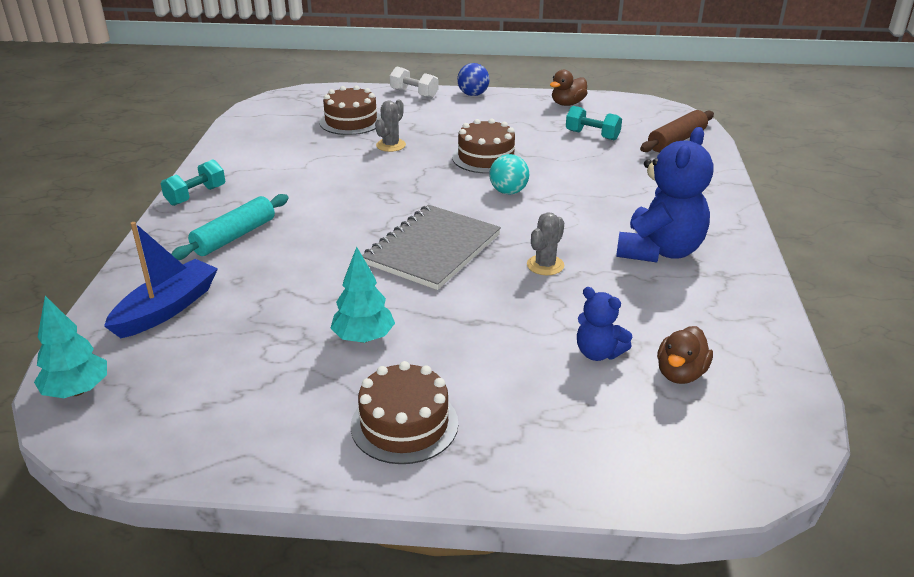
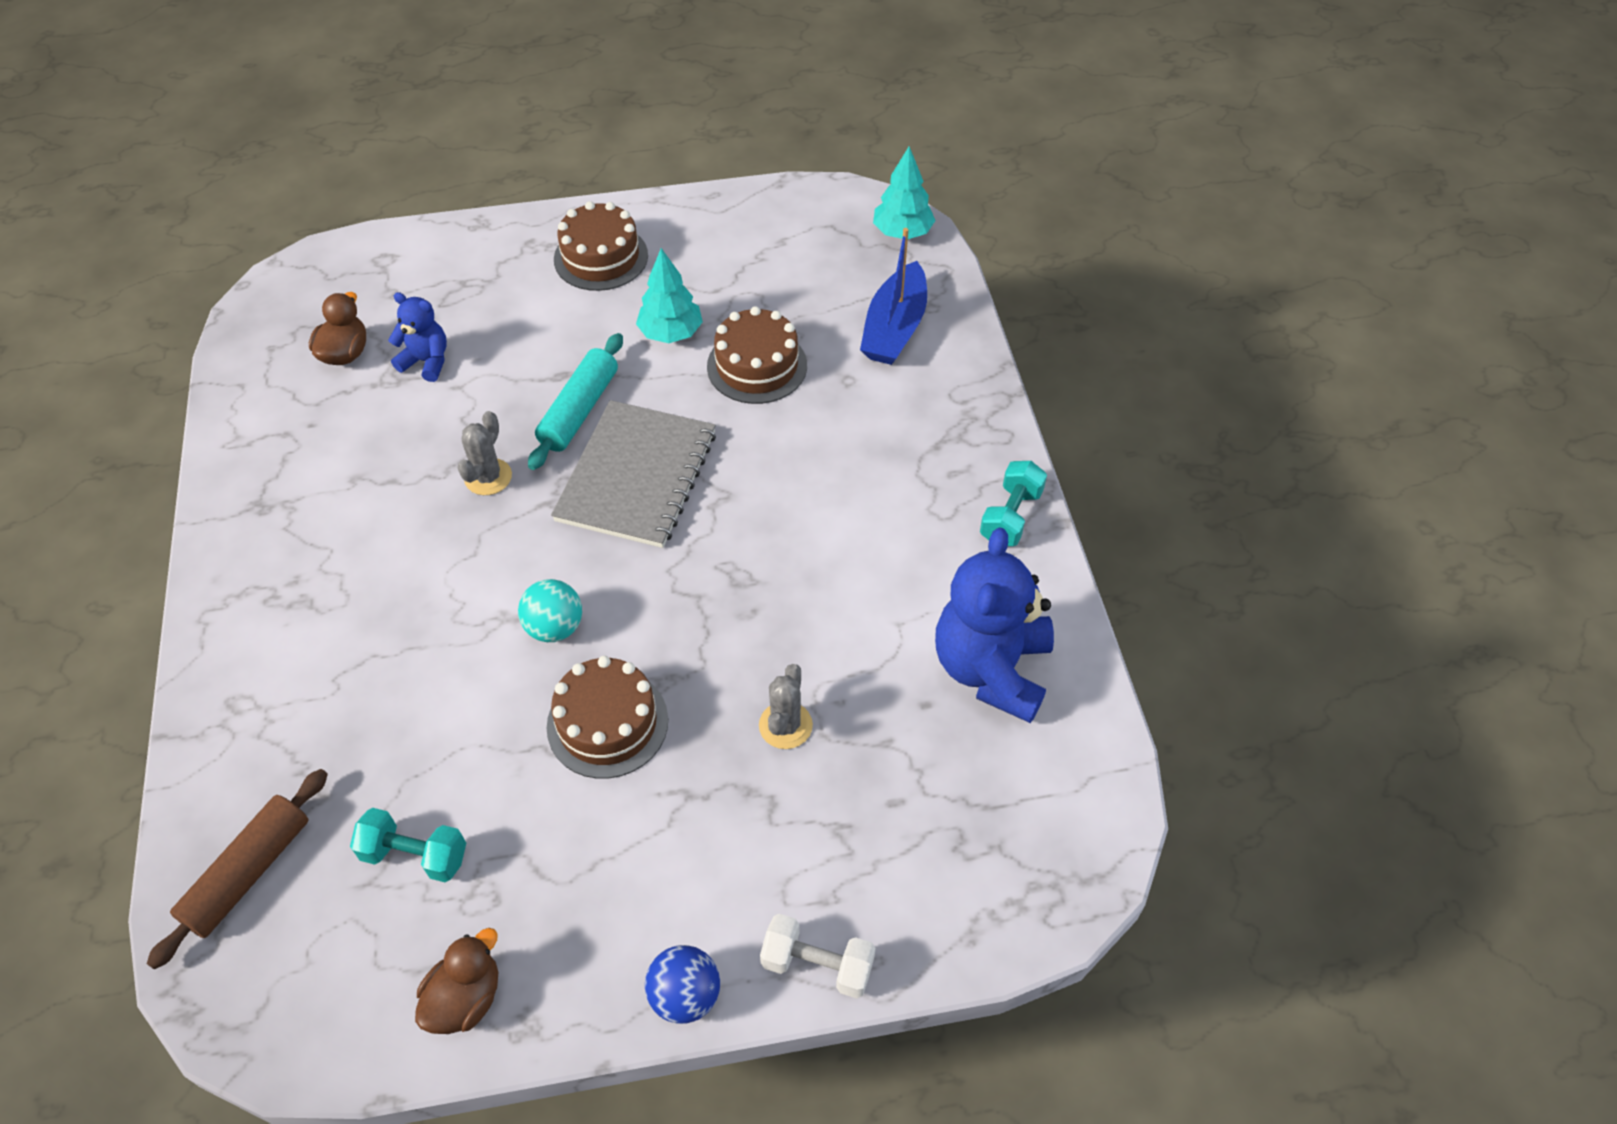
camera: 165 degrees right, 20 degrees up
turquoise rolling pin [171,194,288,260] -> turquoise rolling pin moved to [528,333,623,470]
brown cake [319,85,381,135] -> brown cake moved to [707,306,807,404]
blue teddy bear [616,127,713,262] -> blue teddy bear moved to [935,527,1054,723]

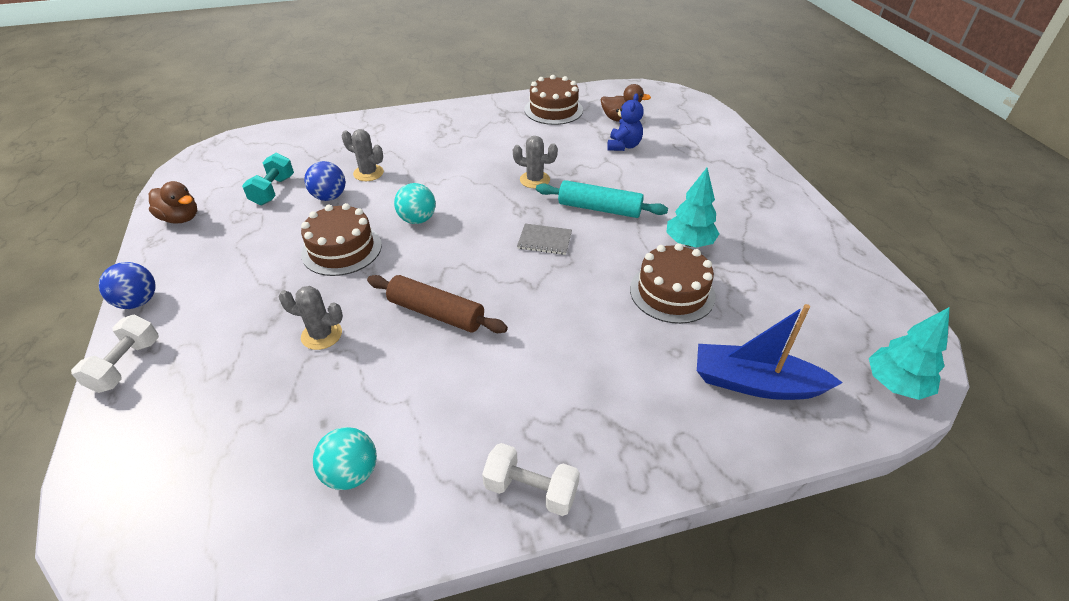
camera: 85 degrees right, 10 degrees down
brown rolling pin [147,769,328,969] -> brown rolling pin moved to [367,275,508,333]
grey notebook [551,400,716,548] -> grey notebook [517,223,572,255], size x0.44
brown cake [554,201,648,291] -> brown cake moved to [525,75,583,125]
blue teddy bear [935,527,1054,723] -> turquoise ball [313,427,377,490]
turquoise dumbbell [980,461,1047,546] -> white dumbbell [482,443,580,516]
none -> blue ball [304,161,346,201]
none -> grey cactus [342,129,384,181]

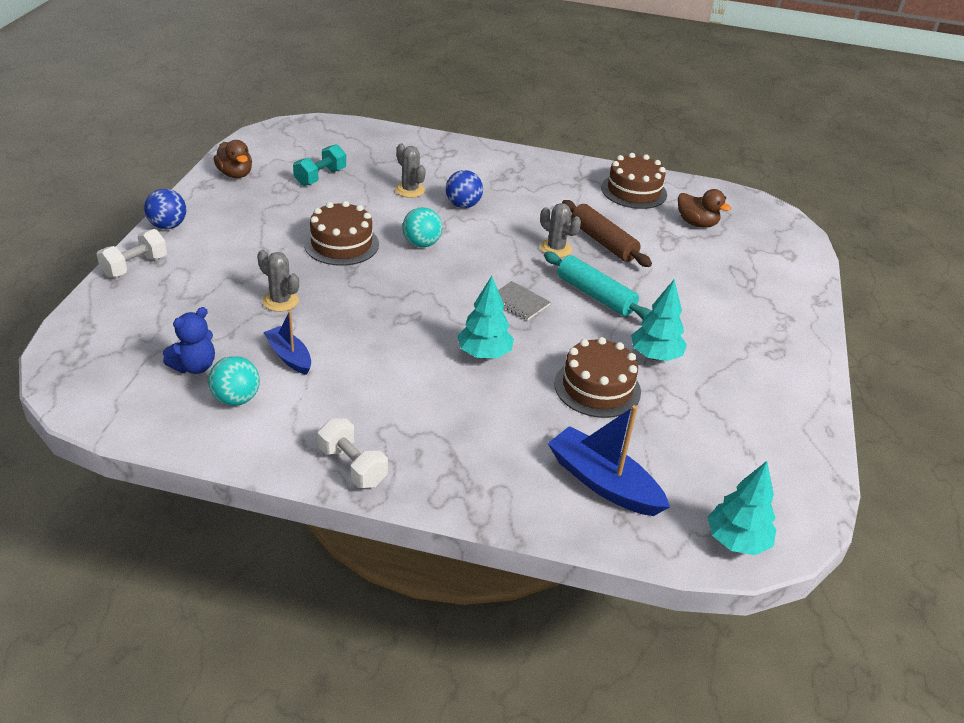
camera: 25 degrees right, 5 degrees down
blue ball [304,161,346,201] -> blue ball moved to [446,170,483,208]
brown rolling pin [367,275,508,333] -> brown rolling pin moved to [562,200,652,267]
blue teddy bear [607,94,644,151] -> blue teddy bear moved to [163,307,215,374]
none -> blue boat [263,311,311,375]
none -> turquoise tree [457,276,514,359]

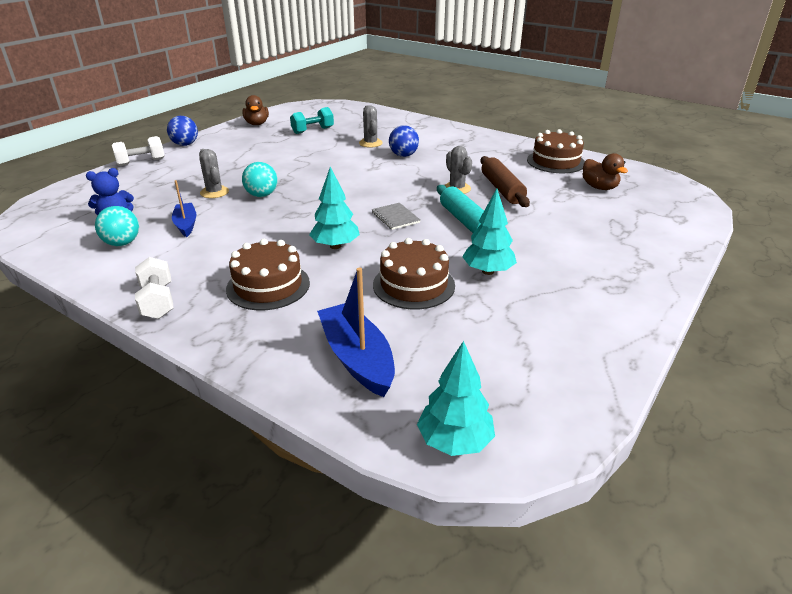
camera: 25 degrees right, 5 degrees down
brown cake [304,201,379,266] -> brown cake moved to [226,239,310,310]
turquoise ball [402,207,442,248] -> turquoise ball moved to [242,162,278,197]

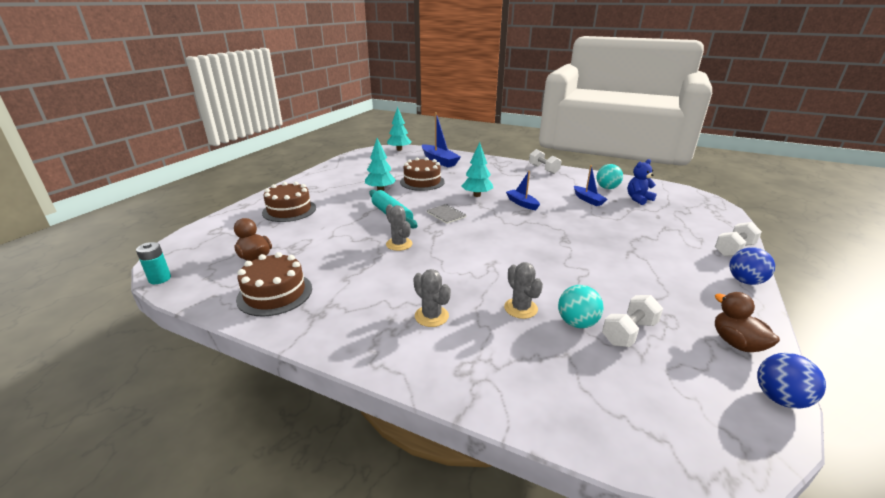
camera: 170 degrees right, 5 degrees down
grey cactus [199,149,229,198] -> grey cactus moved to [413,269,451,327]
brown cake [226,239,310,310] -> brown cake moved to [262,182,316,222]
turquoise ball [242,162,278,197] -> turquoise ball moved to [558,285,603,328]
turquoise dumbbell [290,107,334,134] -> white dumbbell [602,295,663,347]
blue ball [389,125,419,157] -> blue ball moved to [757,353,826,408]
brown rolling pin [480,156,530,207] -> none
none -> turquoise battery [136,242,171,284]
none -> blue boat [506,171,540,210]

